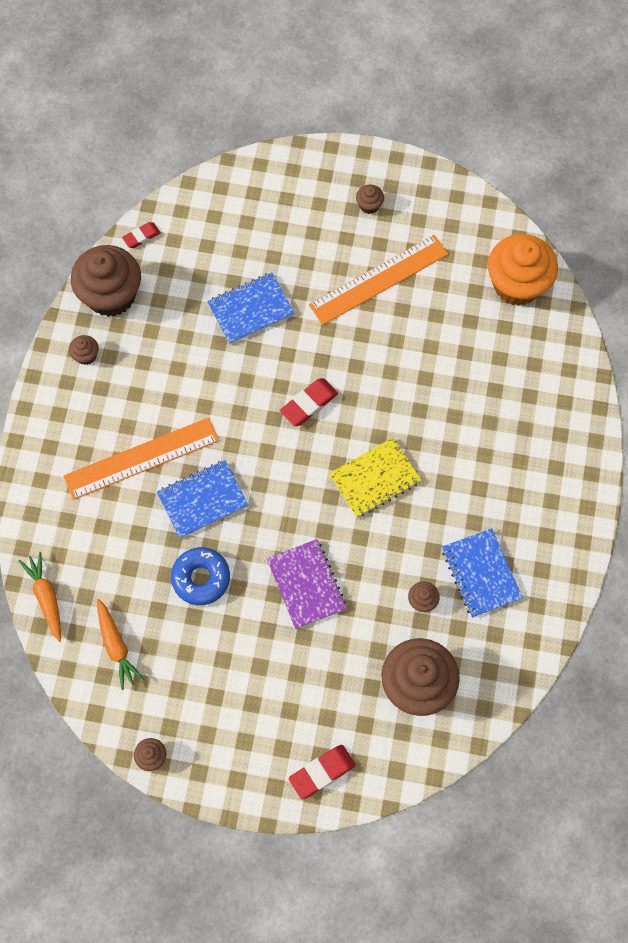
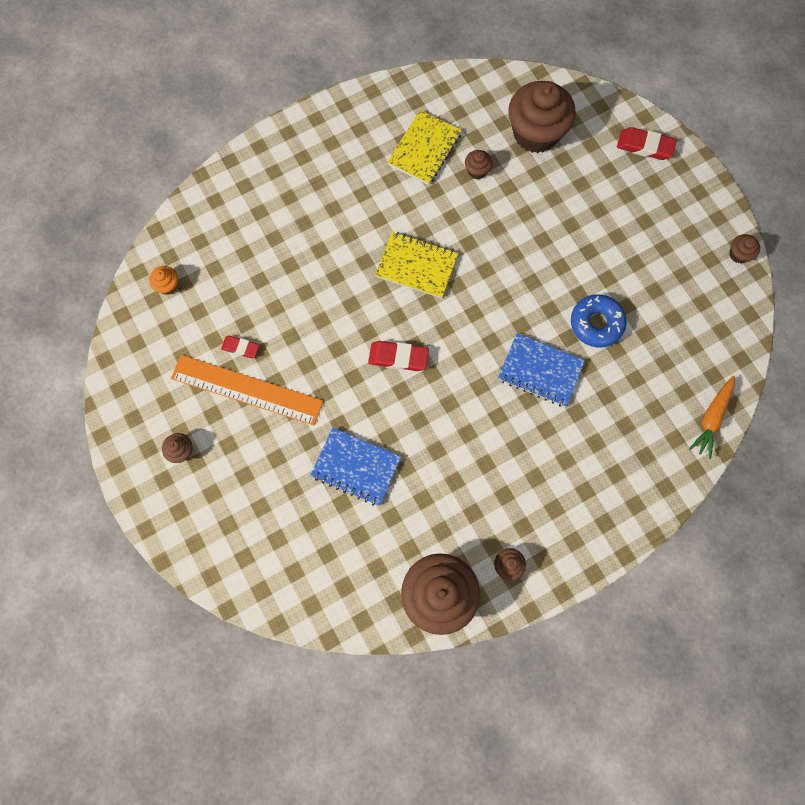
camera: 130 degrees left, 5 degrees up
orange ruler [64,417,219,500] -> none
orange carrot [97,599,144,690] -> none
red eraser [122,222,161,248] -> red eraser moved to [221,336,259,358]
purple notebook [267,539,347,629] -> none
blue notebook [442,528,523,618] -> yellow notebook [387,110,462,185]
orange cupcake [488,234,558,306] -> orange cupcake [149,266,178,295], size x0.42

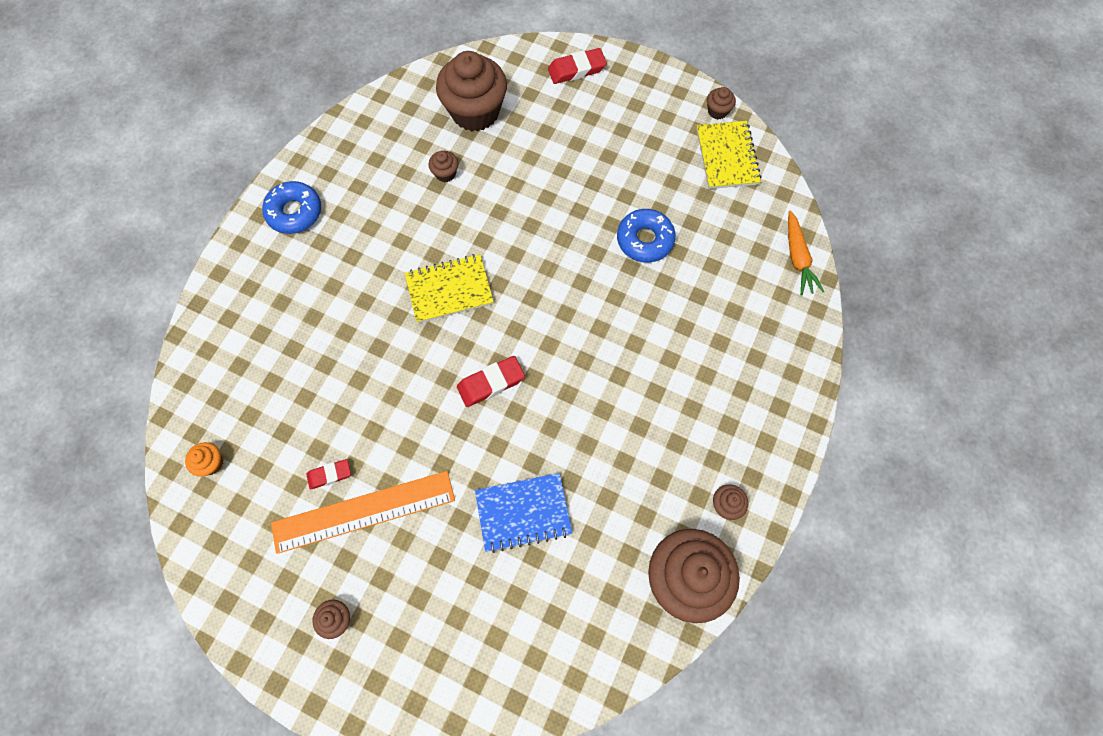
camera: 35 degrees left, 5 degrees down
yellow notebook [387,110,462,185] -> yellow notebook moved to [696,121,761,189]
blue notebook [498,333,585,407] -> none
none -> blue donut [262,181,321,234]

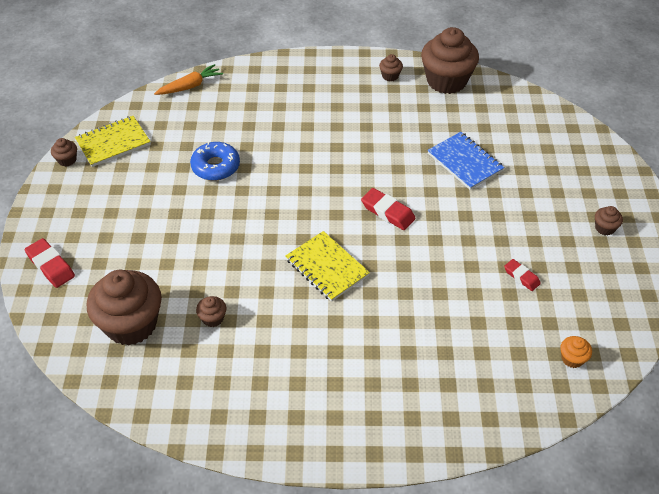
camera: 115 degrees left, 20 degrees down
blue donut [262,181,321,234] -> none
orange ruler [271,471,455,554] -> none

